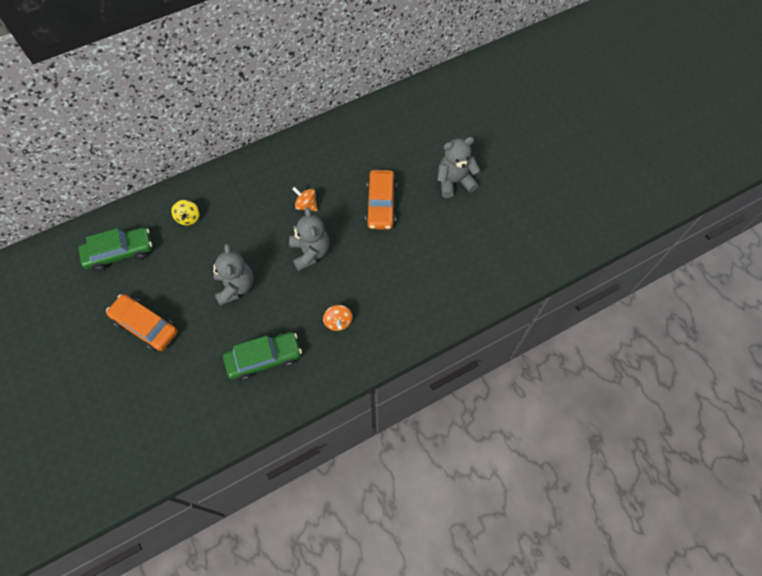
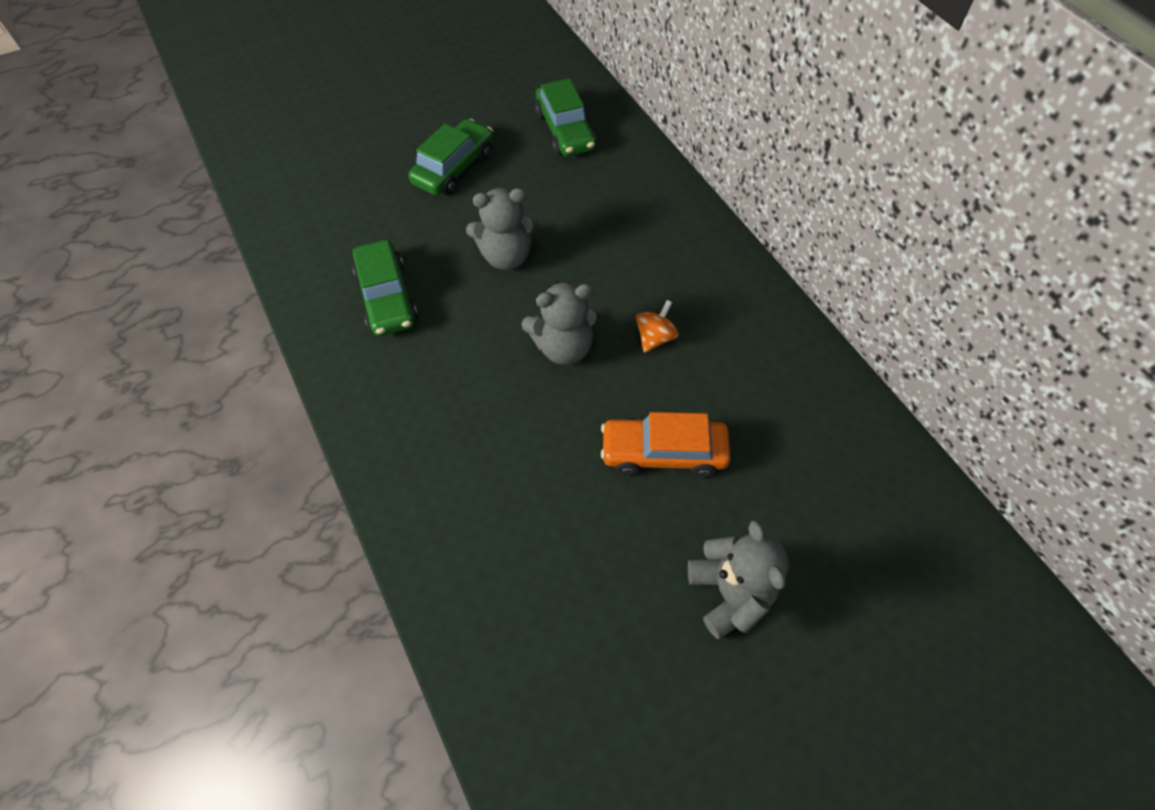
camera: 90 degrees right, 5 degrees down
orange car [106,294,178,351] -> green car [408,119,493,195]
yellow spinning top [171,200,200,226] -> none
orange spinning top [323,305,352,331] -> none

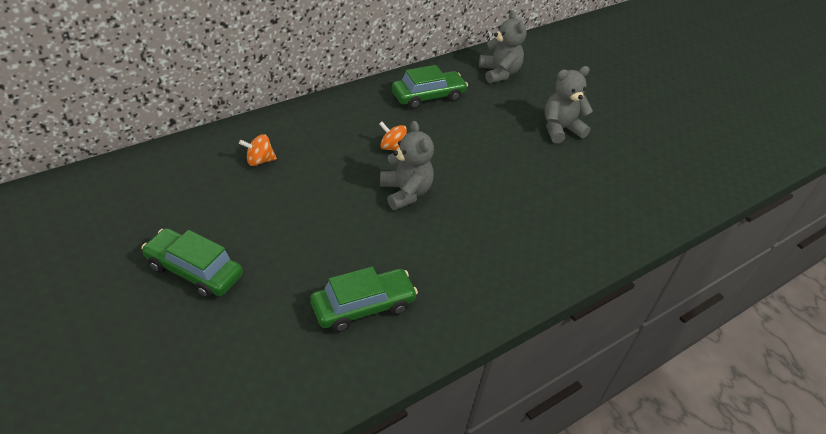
camera: 100 degrees left, 15 degrees down
grey teddy bear [466,188,539,270] -> grey teddy bear moved to [479,10,527,84]
green car [535,78,596,157] -> green car moved to [392,65,468,109]
orange car [601,412,731,477] -> none
none -> orange spinning top [239,134,277,166]

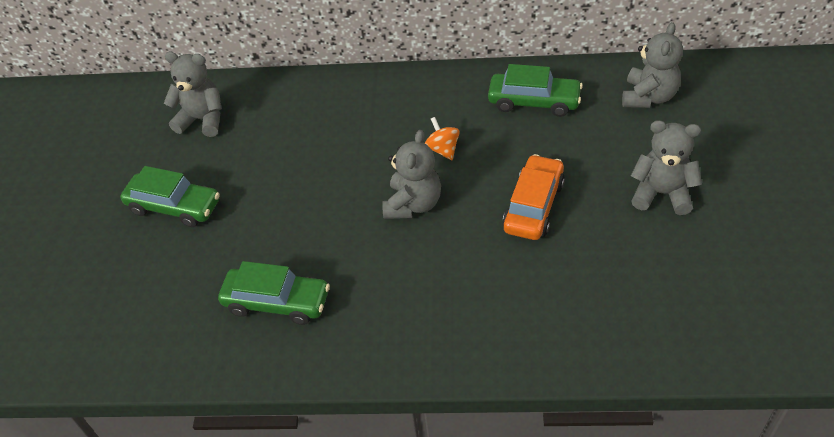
camera: 45 degrees right, 5 degrees up
green car [141,228,243,298] -> green car turned 135 degrees clockwise [120,166,220,227]
orange spinning top [239,134,277,166] -> none
none -> grey teddy bear [164,52,222,137]
none -> orange car [502,154,565,240]

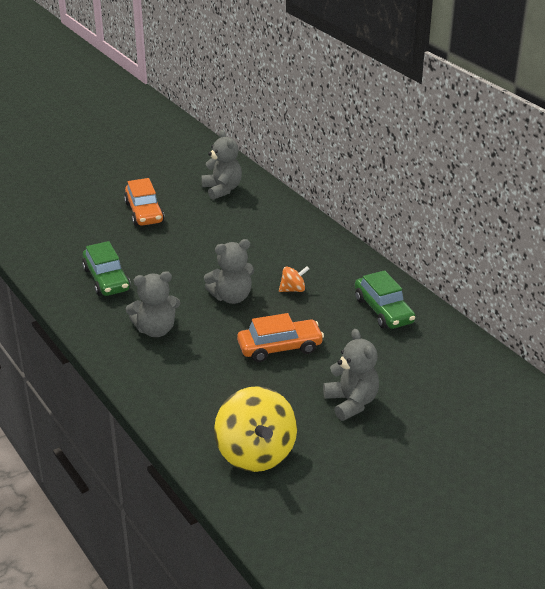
camera: 50 degrees right, 15 degrees down
green car [120,166,220,227] -> orange car [124,178,164,226]
orange spinning top [425,117,460,160] -> orange spinning top turned 45 degrees clockwise [279,266,309,292]
grey teddy bear [622,22,683,108] -> grey teddy bear moved to [126,271,180,337]
none -> yellow spinning top [214,386,297,472]

